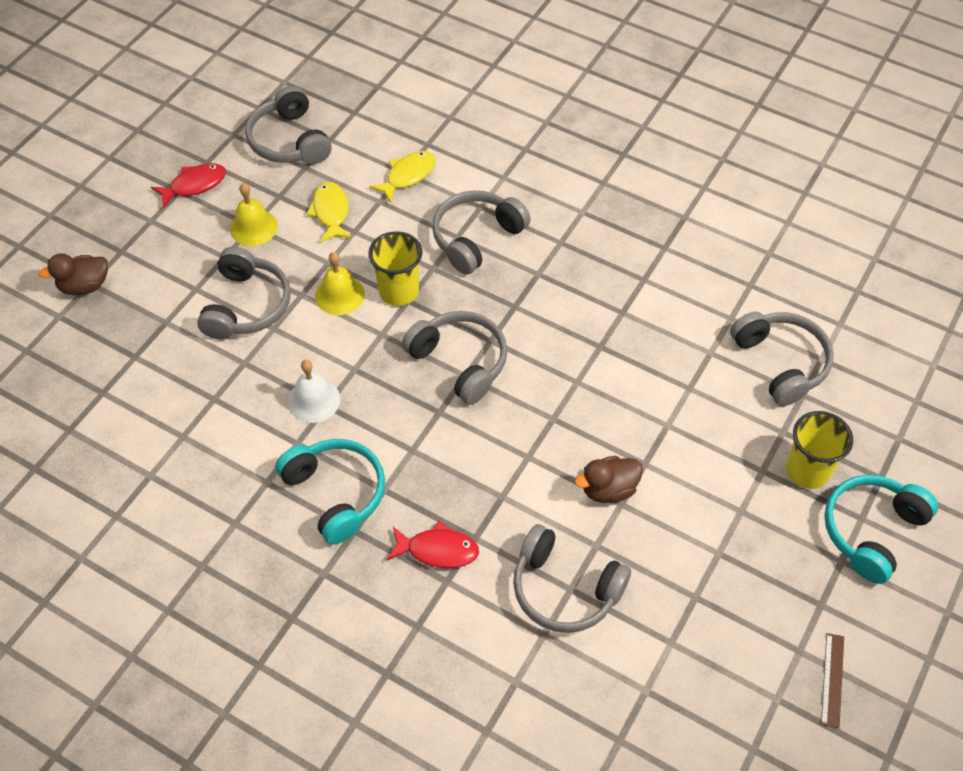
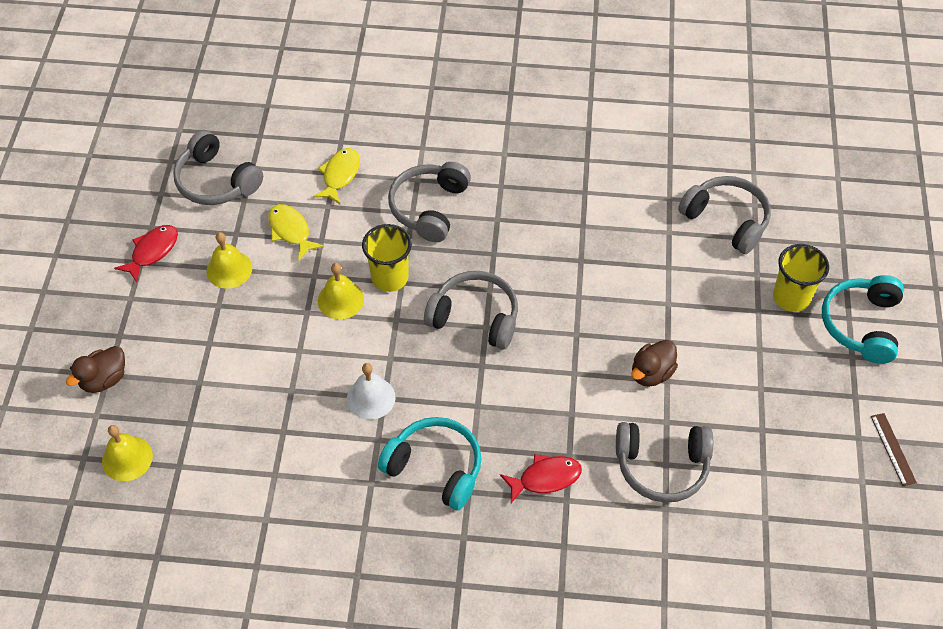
camera: 25 degrees left, 0 degrees up
grey headphones [197,247,291,340] -> none
none -> yellow bell [102,425,153,481]

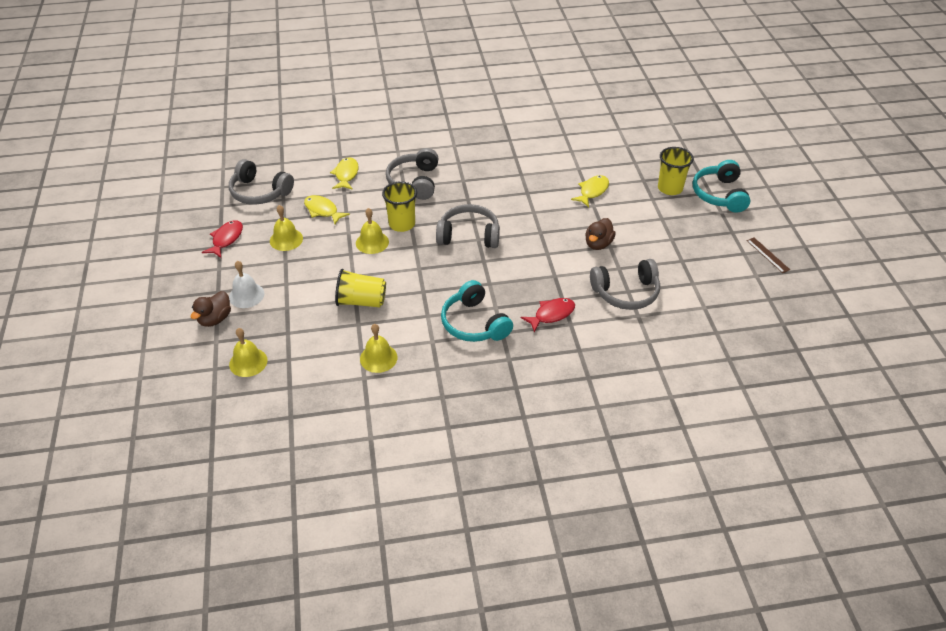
camera: 15 degrees left, 10 degrees down
white bell [347,363,396,420] -> white bell moved to [229,261,264,308]
turquoise headphones [378,417,482,510] -> turquoise headphones turned 135 degrees counterclockwise [441,280,513,342]
grey headphones [678,176,771,254] -> none
none -> yellow cup [335,269,386,308]
none -> yellow bell [360,324,398,373]
none -> yellow fish [571,175,609,207]

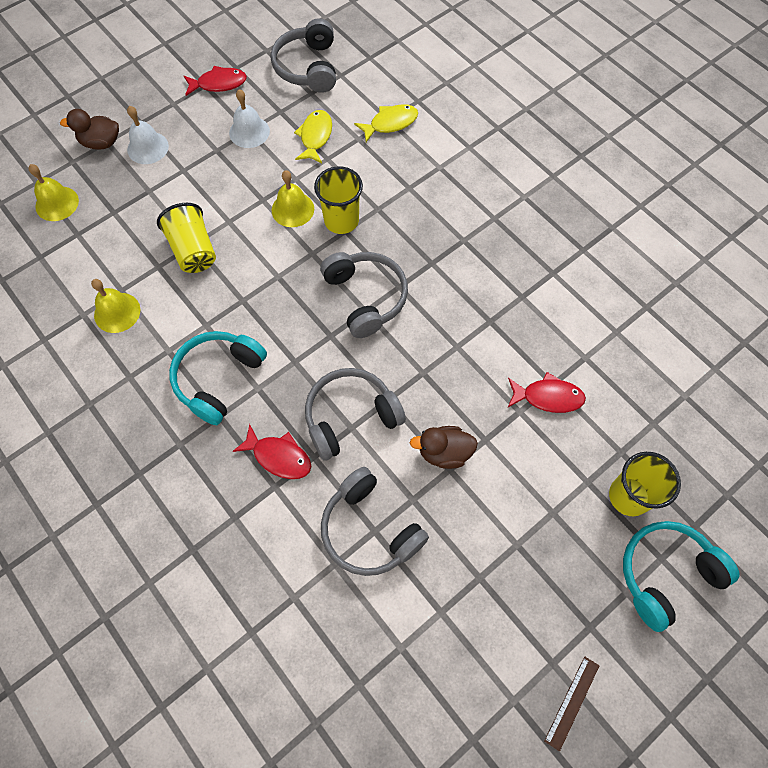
camera: 60 degrees right, 20 degrees up
yellow bell [270,205,303,251] -> white bell [229,89,270,148]
grey headphones [386,148,438,200] -> grey headphones moved to [305,368,406,461]
yellow fish [571,175,609,207] -> red fish [508,372,586,413]

